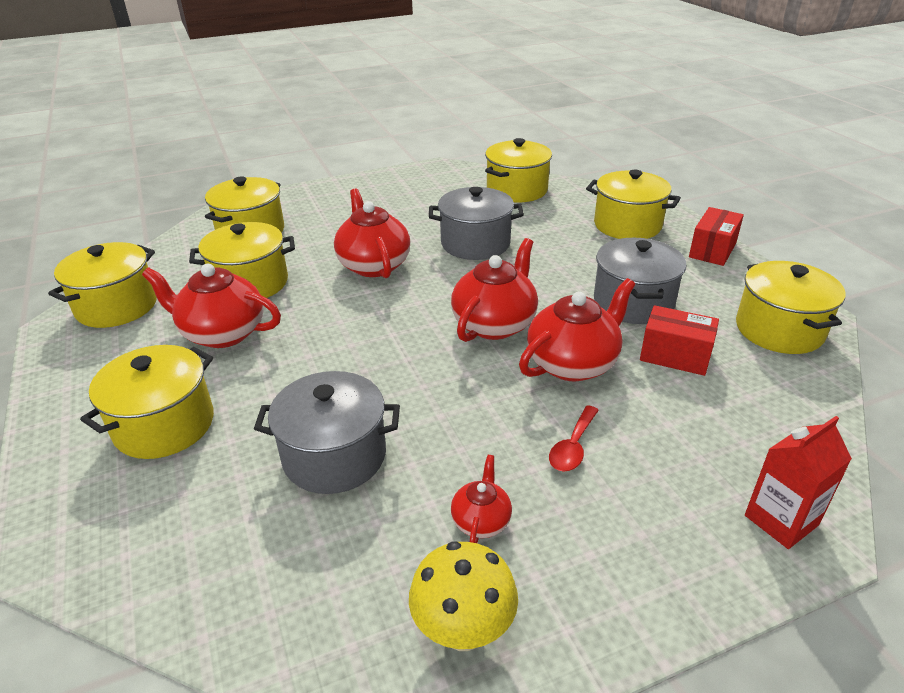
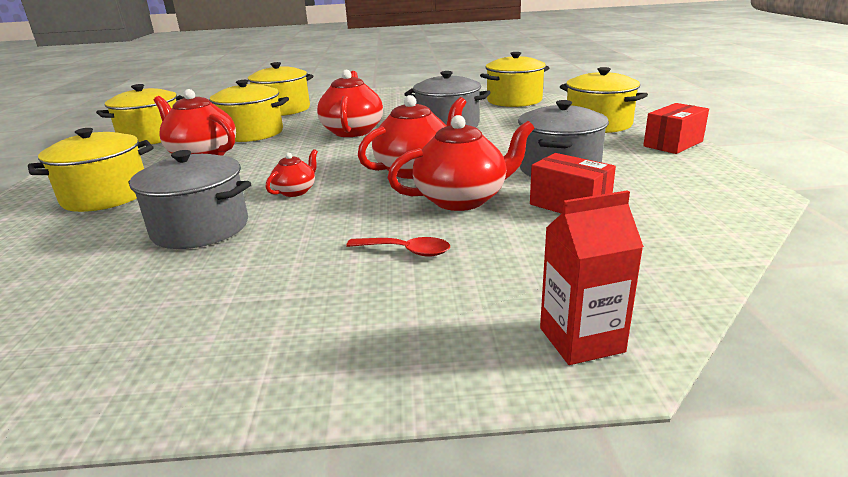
camera: 20 degrees right, 10 degrees down
yellow mushroom [409,541,518,651] -> none
red teapot [451,455,512,543] -> red teapot moved to [266,149,318,197]
red spoon [549,405,599,471] -> red spoon turned 120 degrees counterclockwise [346,237,450,257]
yellow pot [736,261,846,354] -> none

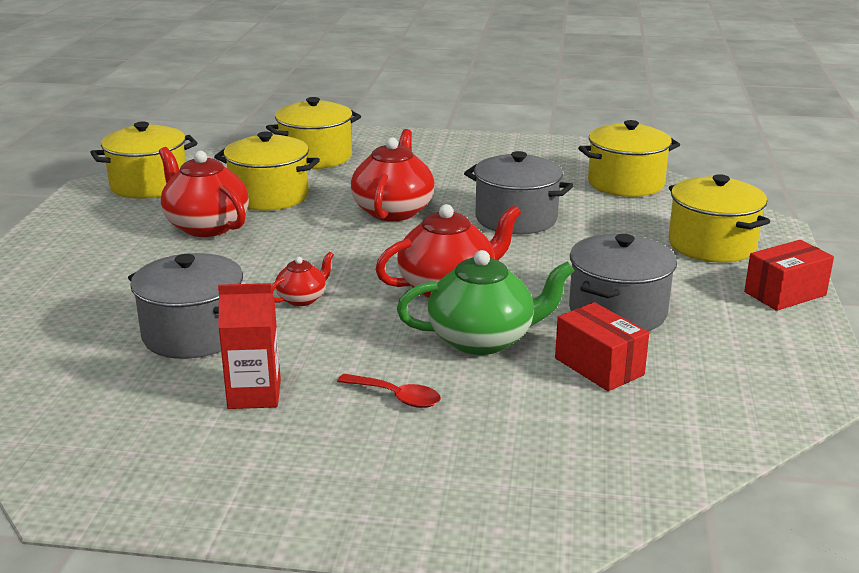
camera: 10 degrees right, 0 degrees up
yellow pot [28,128,153,212] -> none
red teapot [387,115,534,211] -> green teapot [397,250,574,355]
red carton [540,190,644,365] -> red carton moved to [218,283,281,409]

